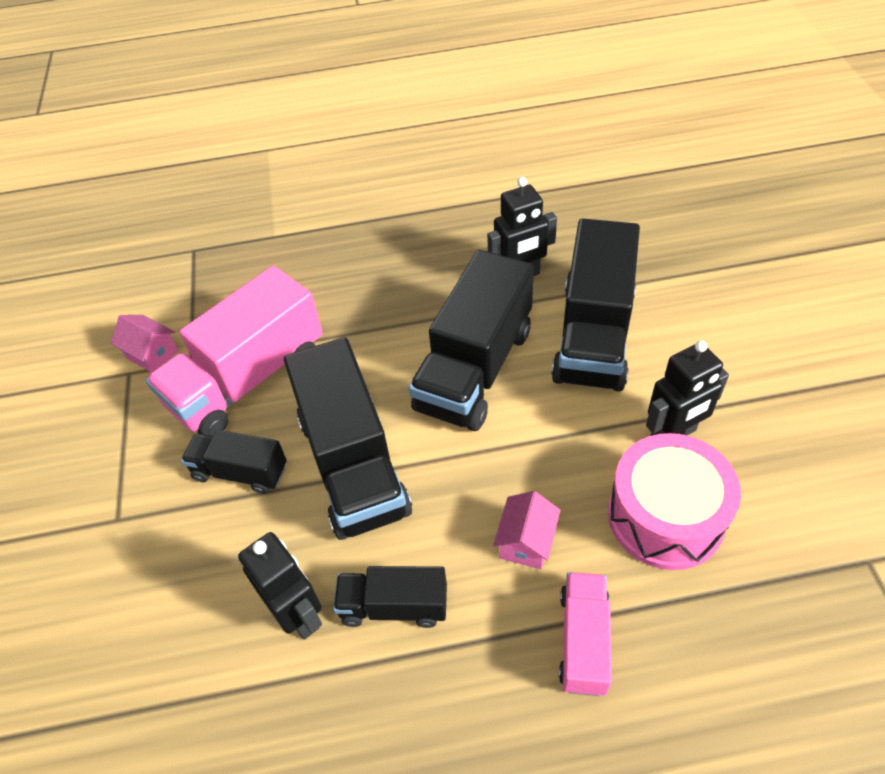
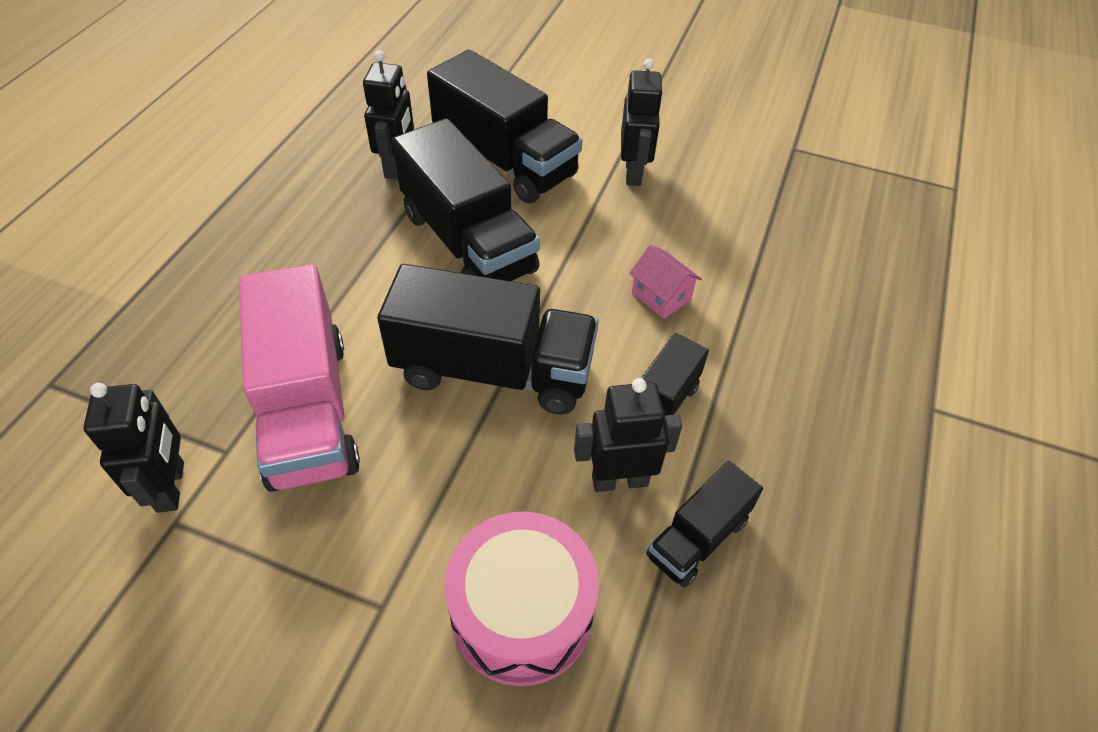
camera: 65 degrees left, 0 degrees up
pink house [111,315,178,373] -> black robot [84,383,184,513]
black truck [181,430,287,494] -> black truck moved to [646,461,763,588]
pink truck [559,572,612,696] -> none
pink drum [608,433,741,570] -> pink drum moved to [445,512,599,686]

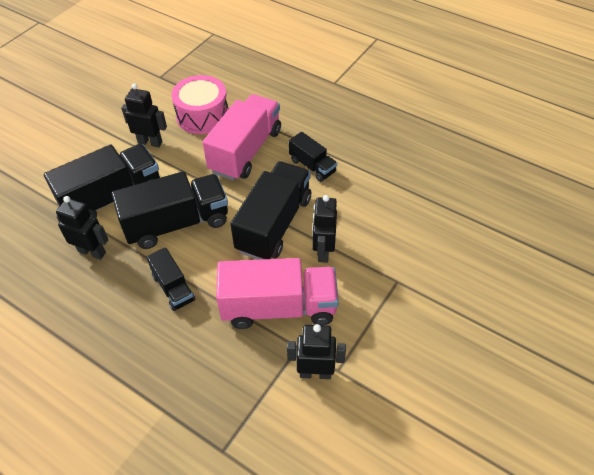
camera: 75 degrees left, 0 degrees up
pink drum [445,512,599,686] -> pink drum moved to [171,75,228,134]
black robot [574,378,682,492] -> black robot moved to [312,195,337,263]
pink house [629,245,702,319] -> pink truck [202,94,281,181]
black truck [646,461,763,588] -> black truck moved to [146,247,195,311]

